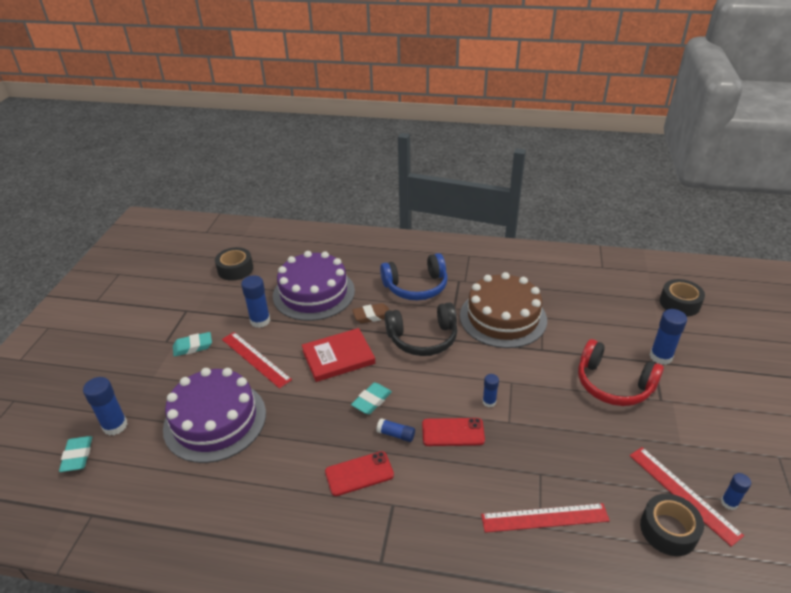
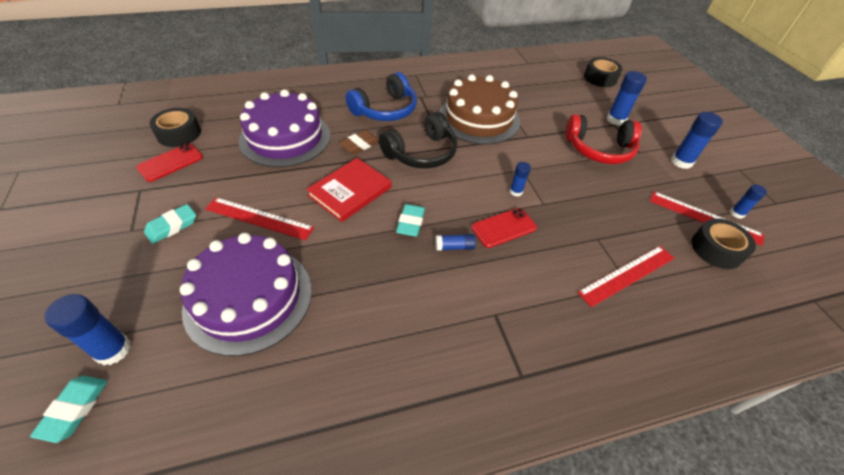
camera: 30 degrees left, 10 degrees up
turquoise eraser [59,436,92,472] -> turquoise eraser turned 45 degrees clockwise [30,376,108,443]
blue glue stick [241,275,270,328] -> blue glue stick moved to [671,112,723,169]
red phone [325,451,394,496] -> red phone moved to [136,143,203,182]

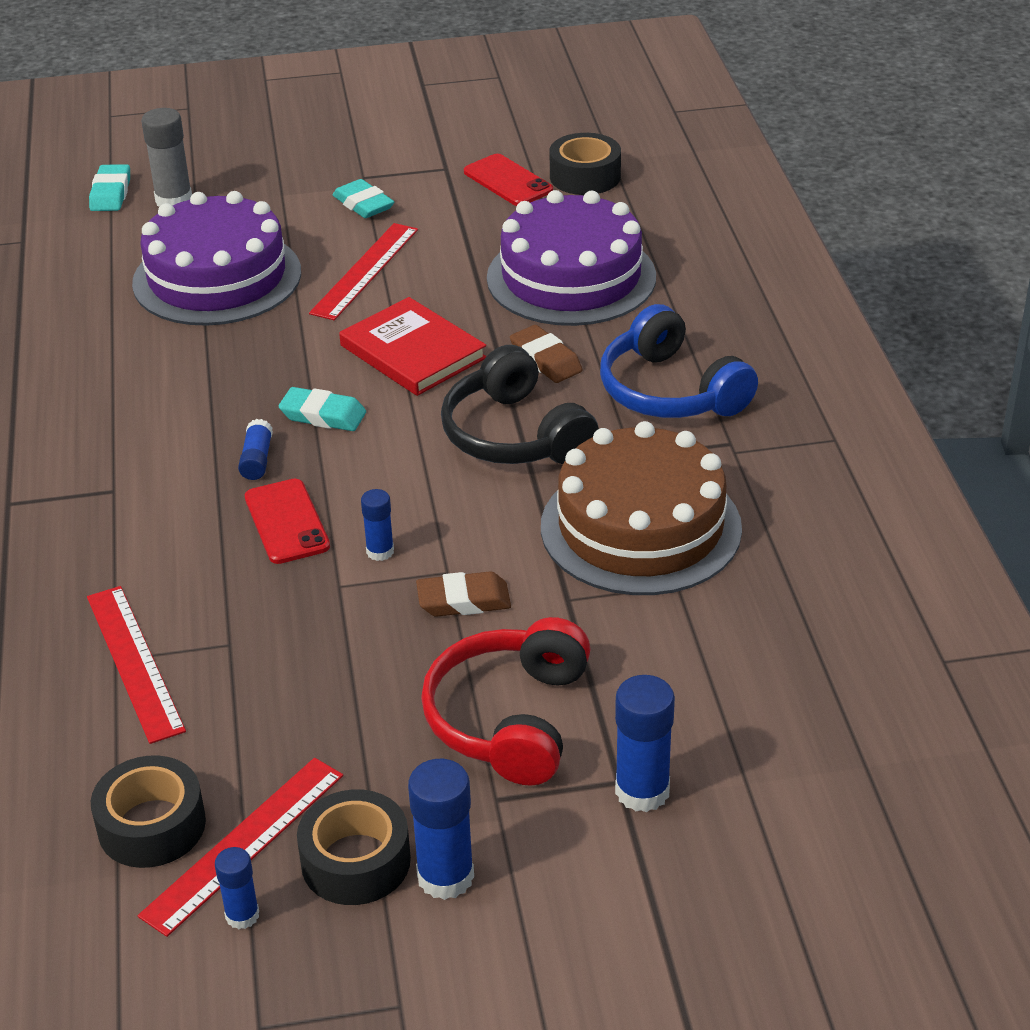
camera: 100 degrees right, 10 degrees down
turquoise eraser [30,376,108,443] -> turquoise eraser turned 75 degrees clockwise [89,164,130,211]
blue glue stick [44,294,131,365] -> grey glue stick [141,108,192,207]
black tape [584,57,622,87] -> black tape moved to [297,789,411,905]
none -> brown eraser [416,572,511,617]

